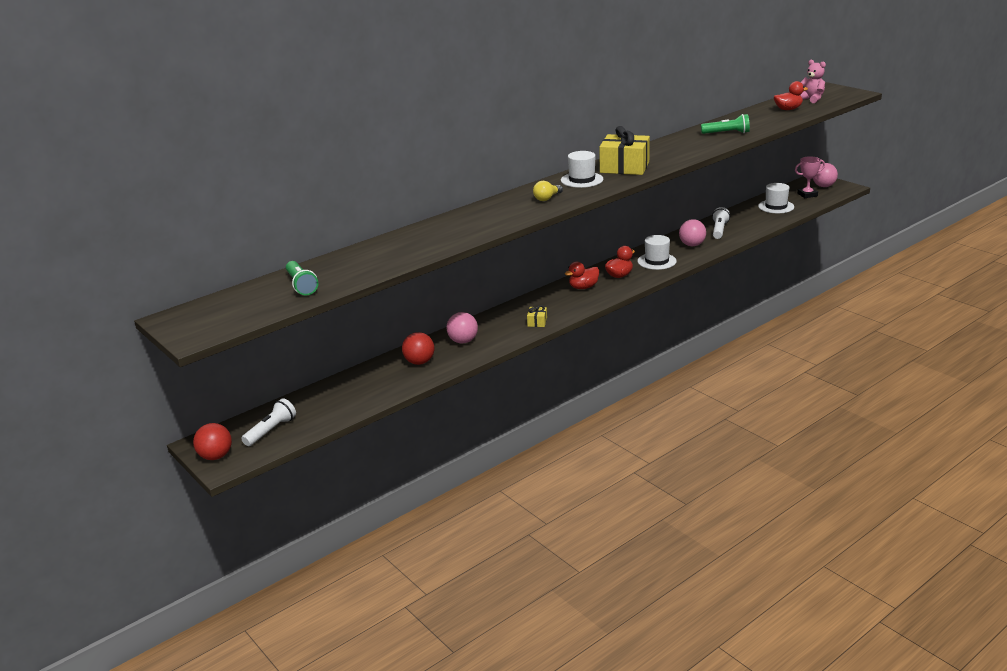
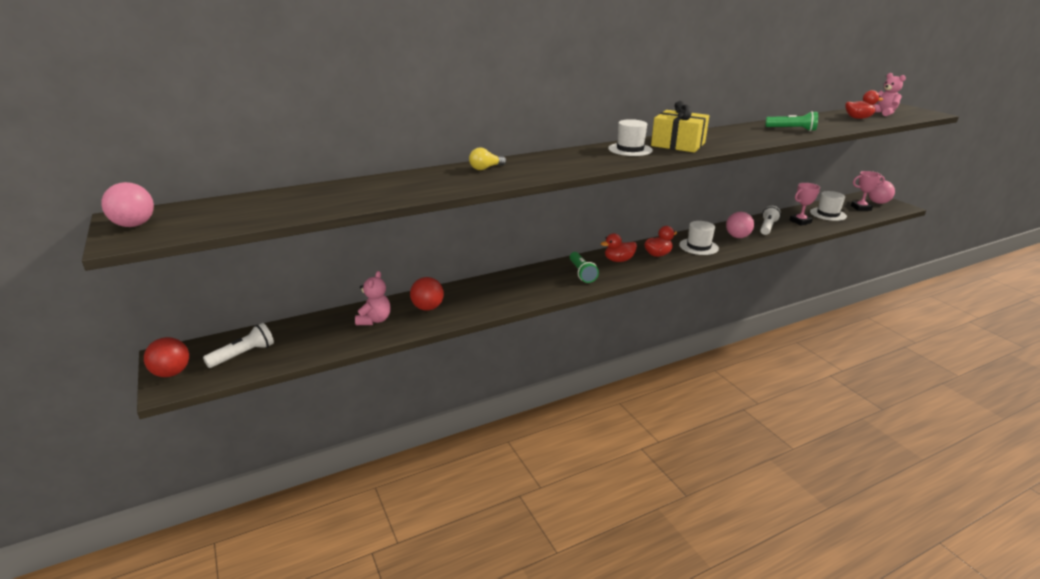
camera: 10 degrees right, 0 degrees up
green flashlight [286,261,318,295] -> green flashlight moved to [570,252,599,283]
pink ball [447,312,478,344] -> pink ball moved to [101,182,154,227]
yellow gift [527,305,547,327] -> none
yellow light bulb [533,181,563,201] -> yellow light bulb moved to [469,148,506,170]
none -> pink teddy bear [355,271,391,325]
none -> pink trophy [790,183,820,226]

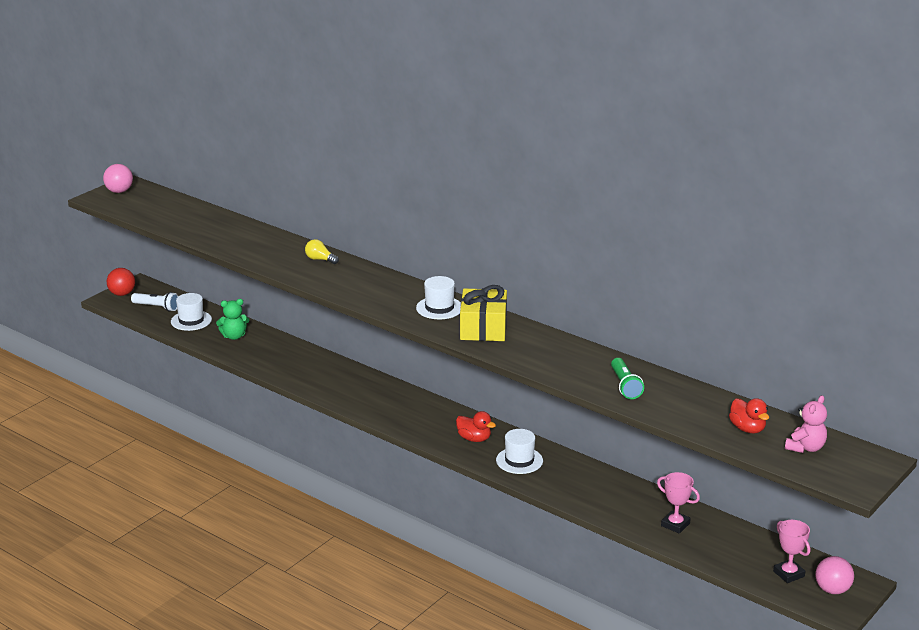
camera: 65 degrees right, 0 degrees up
pink teddy bear [355,271,391,325] -> green teddy bear [216,299,249,340]
red ball [410,277,444,311] -> none
green flashlight [570,252,599,283] -> none
red duck [601,233,637,262] -> none
pink ball [726,212,754,238] -> none
white flashlight [760,206,781,235] -> none
white hat [810,191,847,221] -> white hat moved to [171,293,212,331]

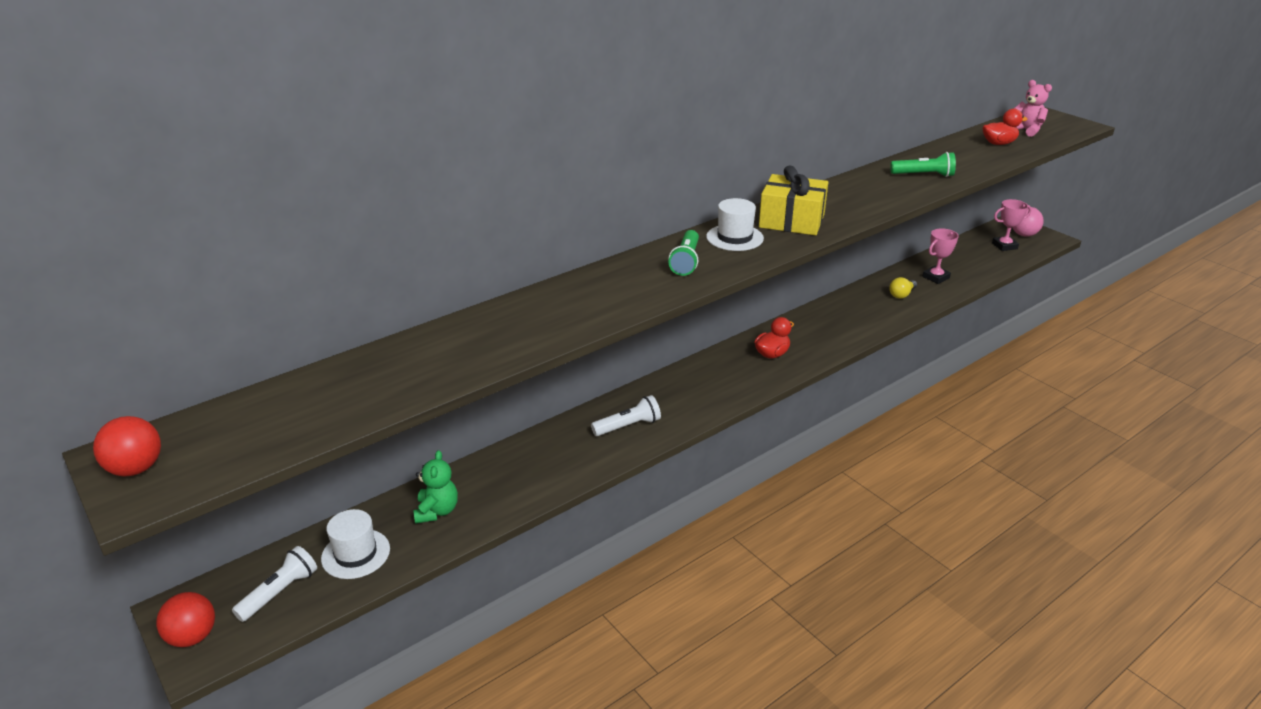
camera: 75 degrees left, 5 degrees up
pink ball [103,164,133,193] -> red ball [93,416,161,476]
yellow light bulb [305,239,339,264] -> yellow light bulb moved to [889,277,917,299]
white hat [496,429,543,474] -> none
none -> white flashlight [591,395,661,436]
none -> green flashlight [668,230,699,276]

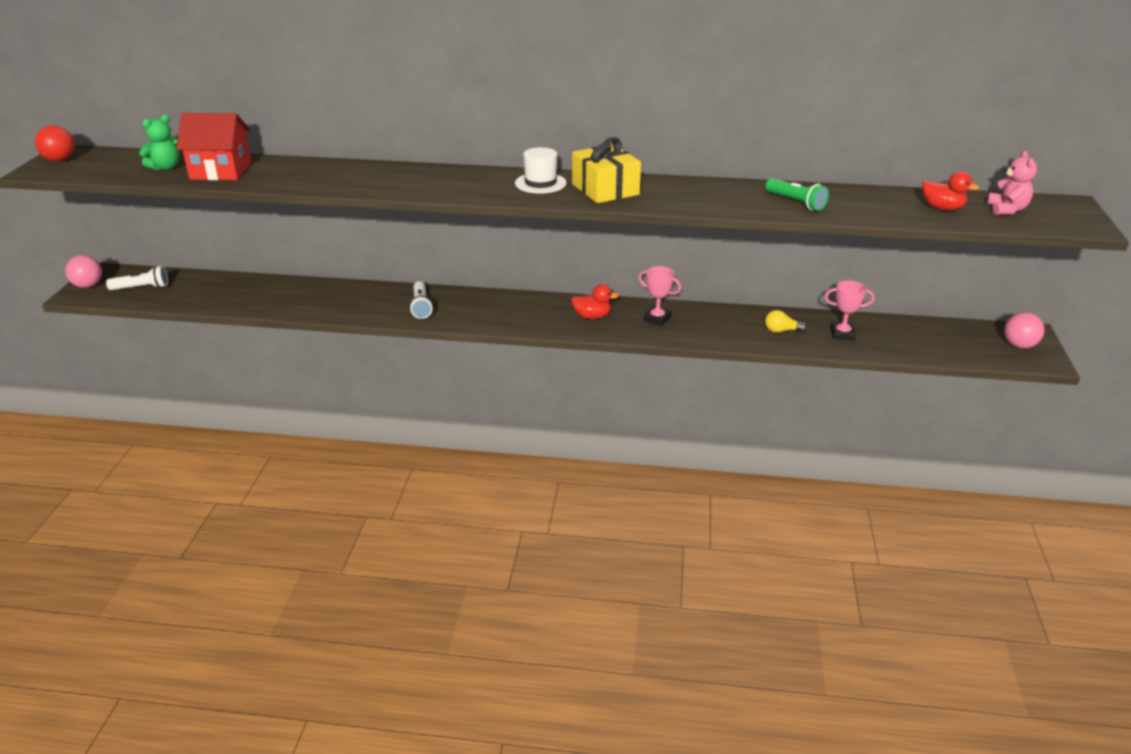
camera: 45 degrees right, 0 degrees up
red ball [156,592,215,647] -> pink ball [66,255,102,288]
white hat [321,509,390,579] -> none
green teddy bear [413,450,458,524] -> green teddy bear moved to [139,115,179,170]
white flashlight [591,395,661,436] -> white flashlight turned 60 degrees clockwise [409,281,433,319]
green flashlight [668,230,699,276] -> none
pink trophy [992,199,1032,251] -> pink trophy moved to [638,266,681,326]
none -> red house [176,113,251,180]

